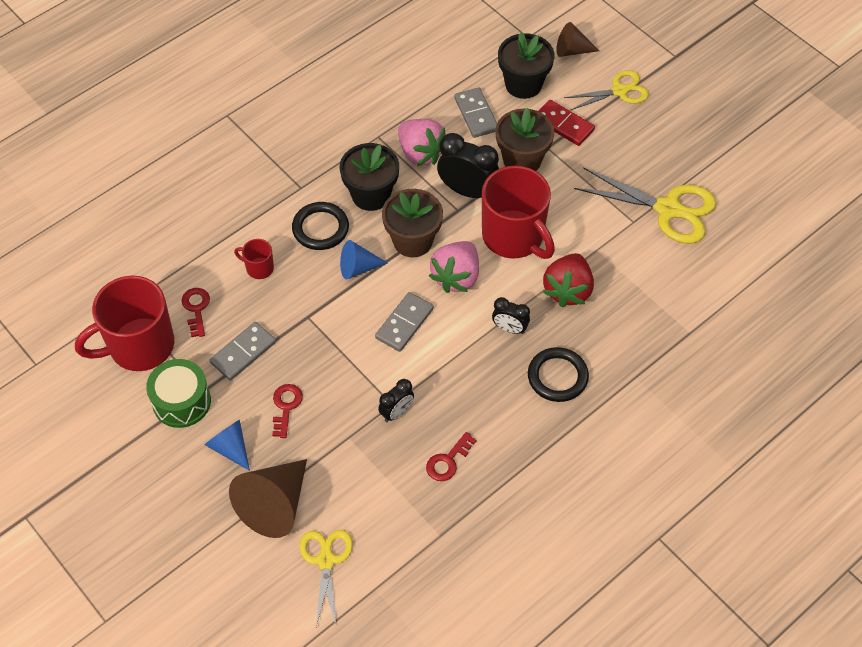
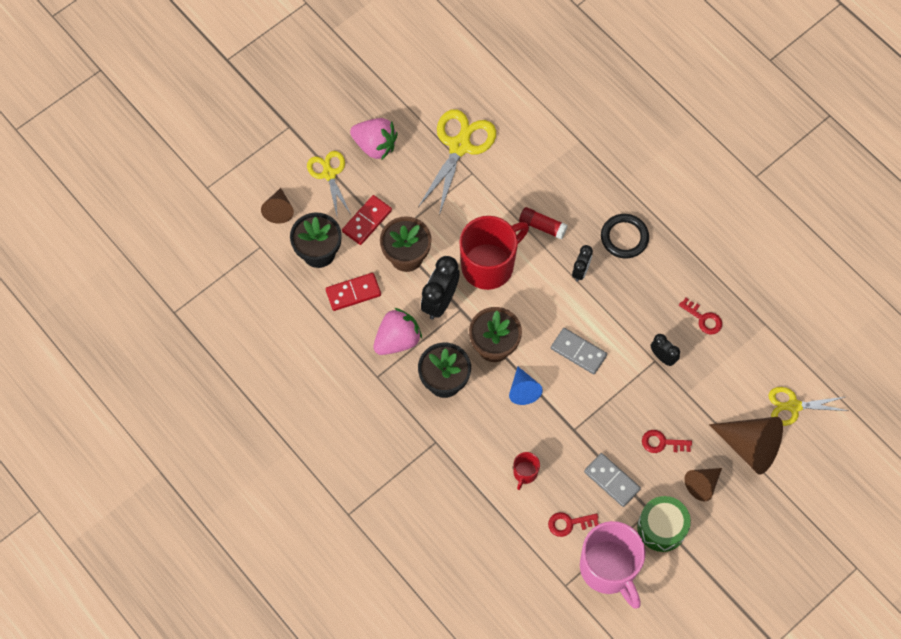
camera: 90 degrees left, 10 degrees up
red mug [75,276,174,371] -> pink mug [580,521,645,609]
blue cone [204,420,250,471] -> brown cone [684,468,722,502]
black ring [292,202,349,250] -> none
pink strawberry [429,241,479,293] -> pink strawberry moved to [350,118,398,160]
grey domino [454,87,497,138] -> red domino [326,273,381,311]
red strawberry [543,253,594,307] -> red glue stick [519,207,568,239]

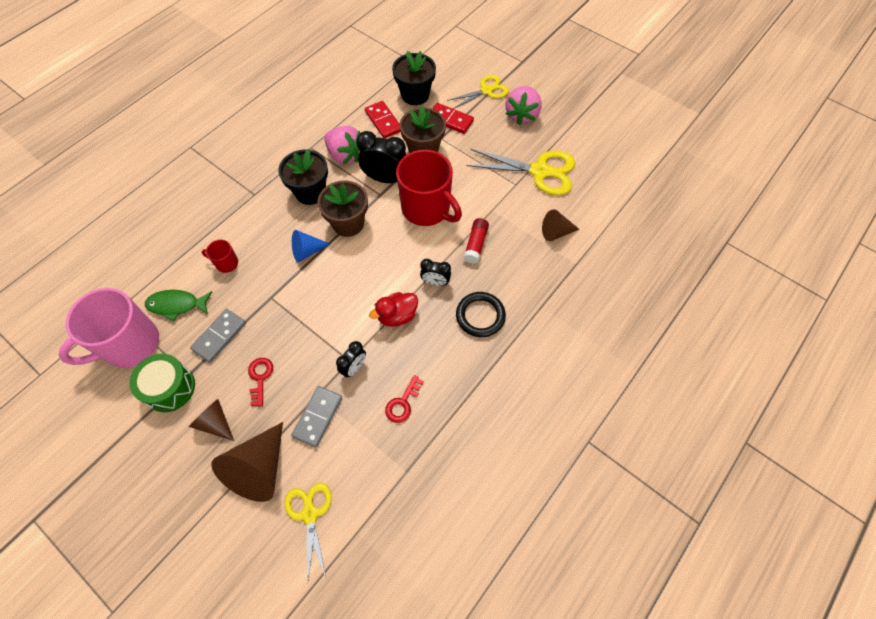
camera: 80 degrees right, 5 degrees down
brown cone [261,188,294,224] -> brown cone moved to [542,209,580,241]
red key [548,512,599,537] -> green fish [145,290,212,322]
grey domino [551,328,607,374] -> grey domino moved to [291,386,342,447]
none -> red duck [369,292,418,327]

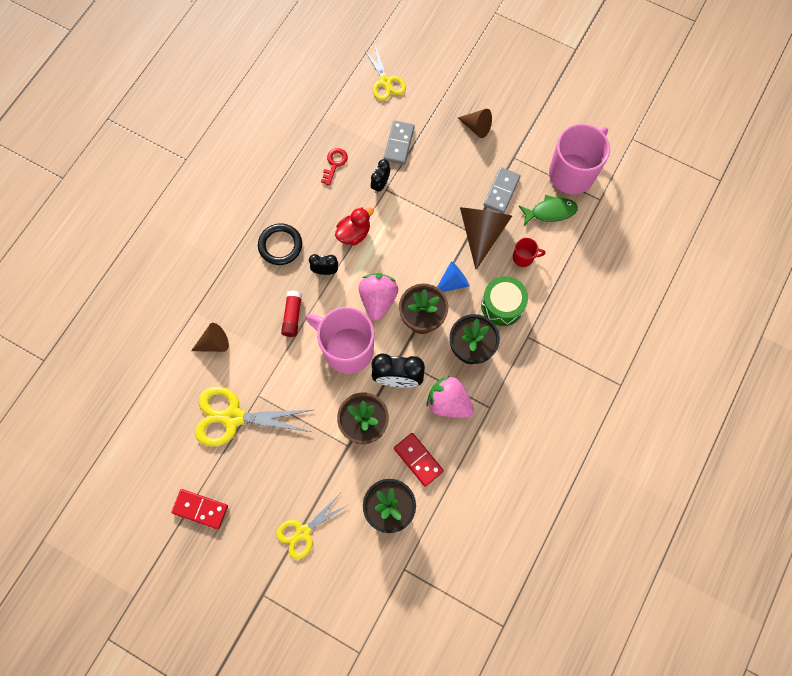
camera: 170 degrees right, 10 degrees up
green drum [129,354,195,412] -> green drum moved to [481,276,528,326]
brown cone [211,422,283,502] -> brown cone moved to [460,208,512,270]
red key [248,358,273,407] -> none
red mug [396,150,462,226] -> pink mug [306,307,374,374]
red domino [432,103,474,134] -> red domino moved to [171,489,228,529]
pink strawberry [505,86,542,125] -> pink strawberry moved to [359,273,398,321]

